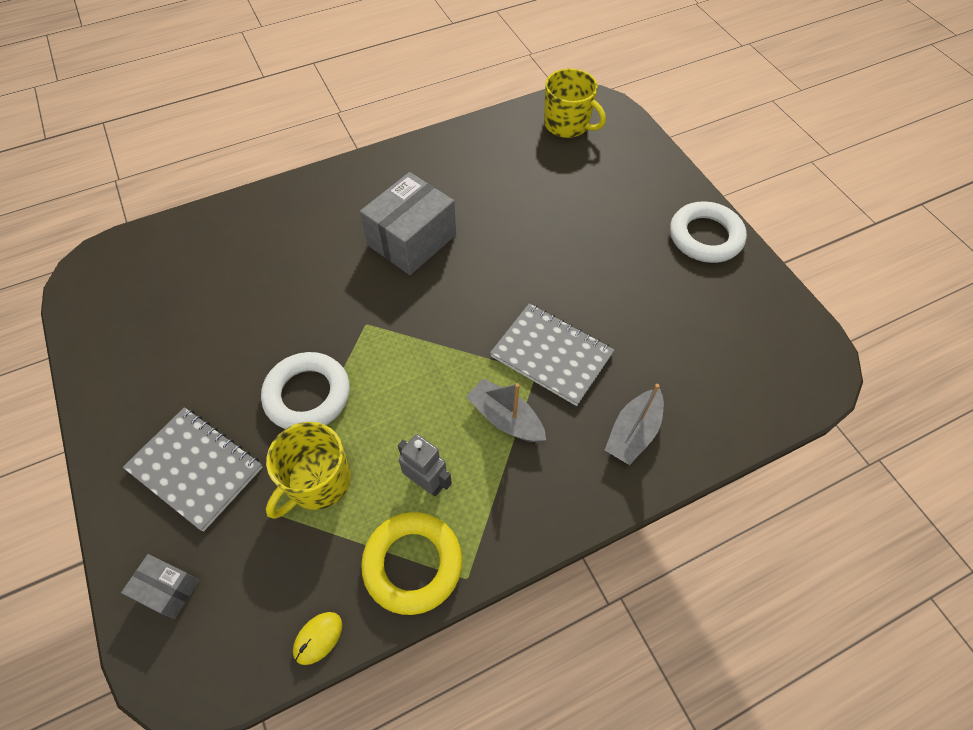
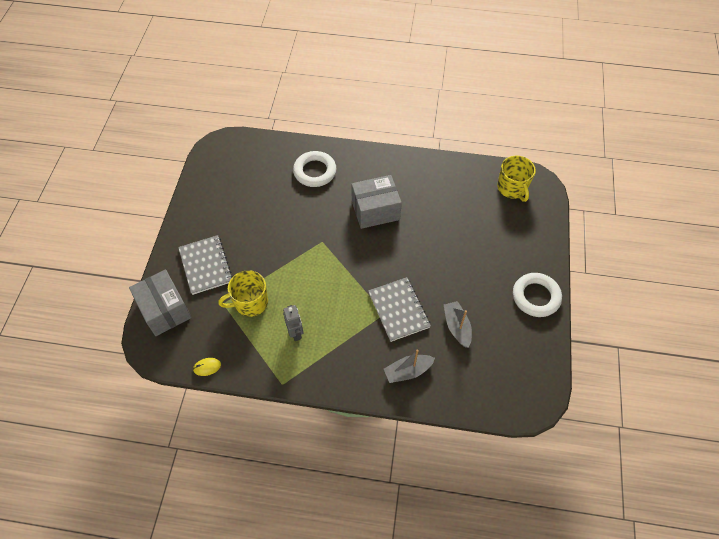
camera: 35 degrees right, 0 degrees up
grey box [121,554,199,619] -> grey box [129,269,192,336], size x1.98
white ring [261,352,350,429] -> white ring moved to [293,151,337,187]
yellow ring [361,512,462,615] -> none
grey boat [466,378,546,442] -> grey boat moved to [444,301,472,348]

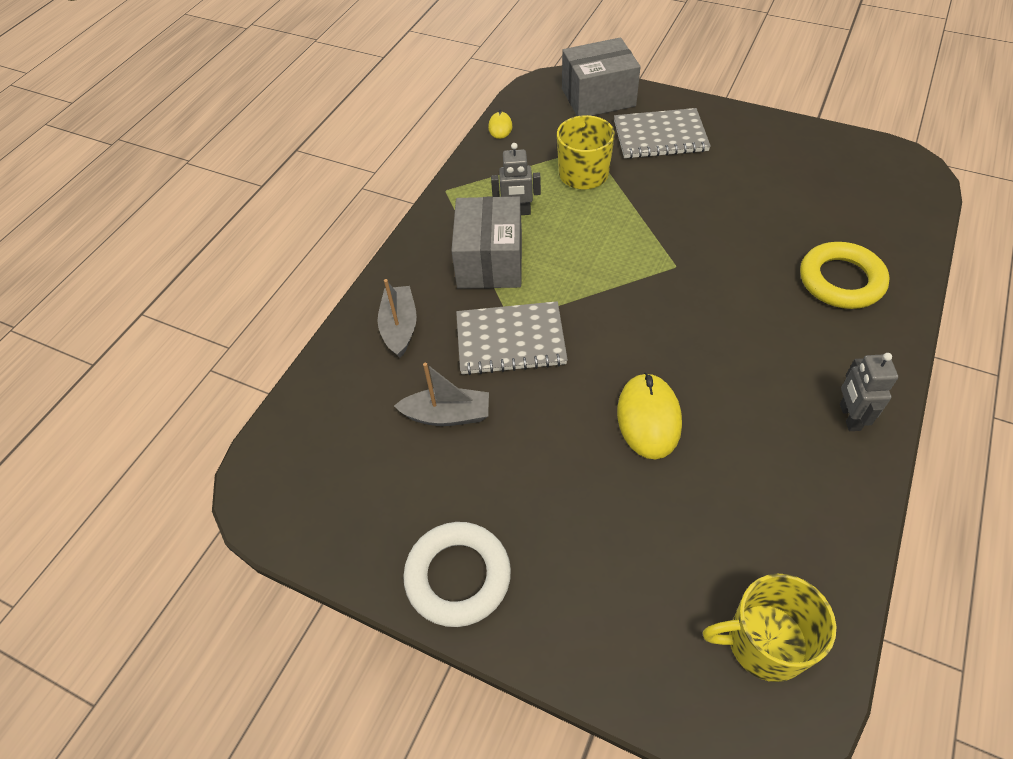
camera: 110 degrees right, 5 degrees down
white ring [293,151,337,187] -> yellow ring [800,242,890,309]
grey box [351,175,402,229] -> grey box moved to [451,196,522,289]
none -> yellow mouse [617,373,682,460]
none -> grey robot [840,353,898,431]

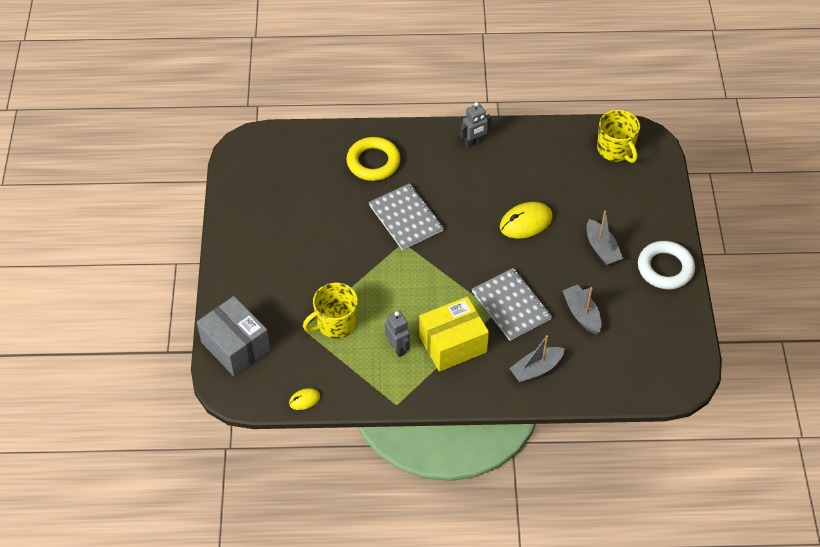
camera: 120 degrees left, 0 degrees up
grey box [451,196,522,289] -> yellow box [419,297,489,372]
grey notebook [614,108,711,158] -> grey notebook moved to [368,183,444,250]
none -> grey boat [587,211,623,265]

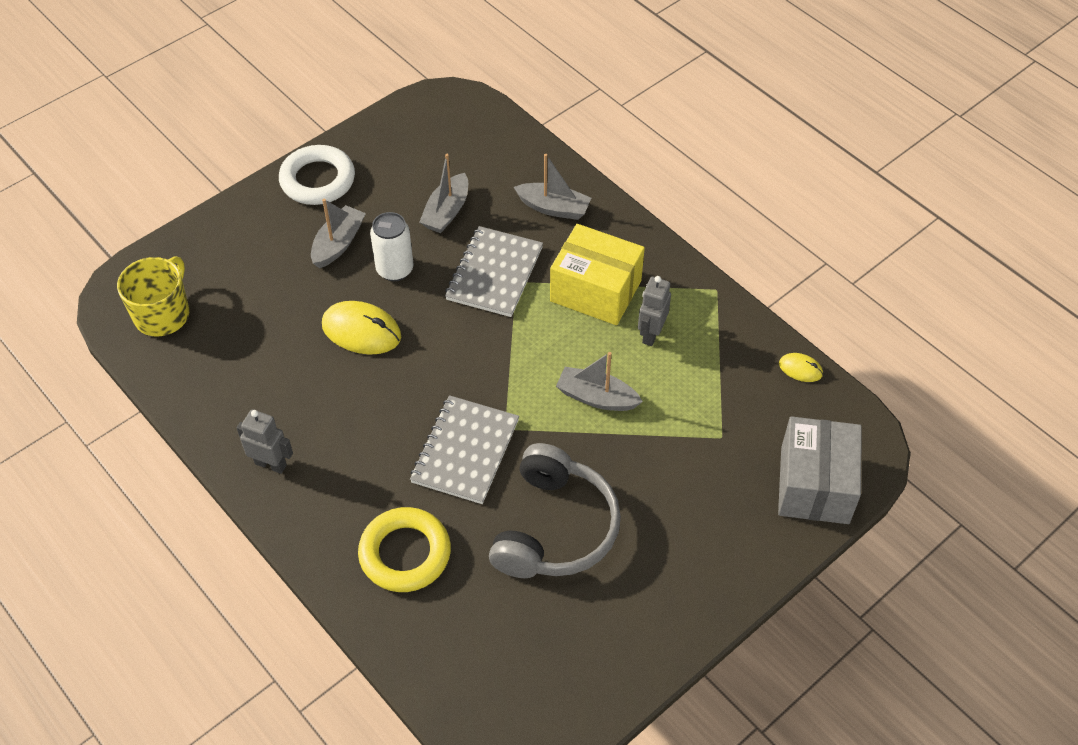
camera: 130 degrees left, 0 degrees up
yellow mug [303,282,358,338] -> none
none -> white can [370,212,414,281]
none -> grey headphones [489,443,621,578]
none -> grey boat [556,352,643,411]

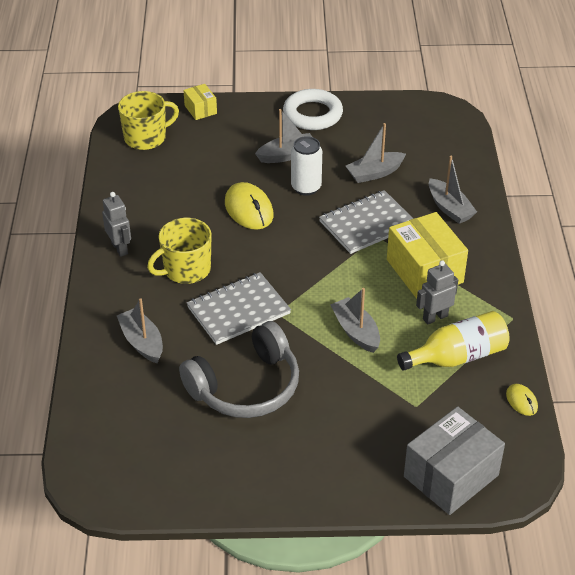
camera: 40 degrees right, 10 degrees down
yellow ring [358,507,451,592] -> grey boat [117,298,163,363]
none -> yellow mug [147,218,212,284]
none -> yellow box [183,84,217,120]
none -> yellow bottle [397,311,510,370]

